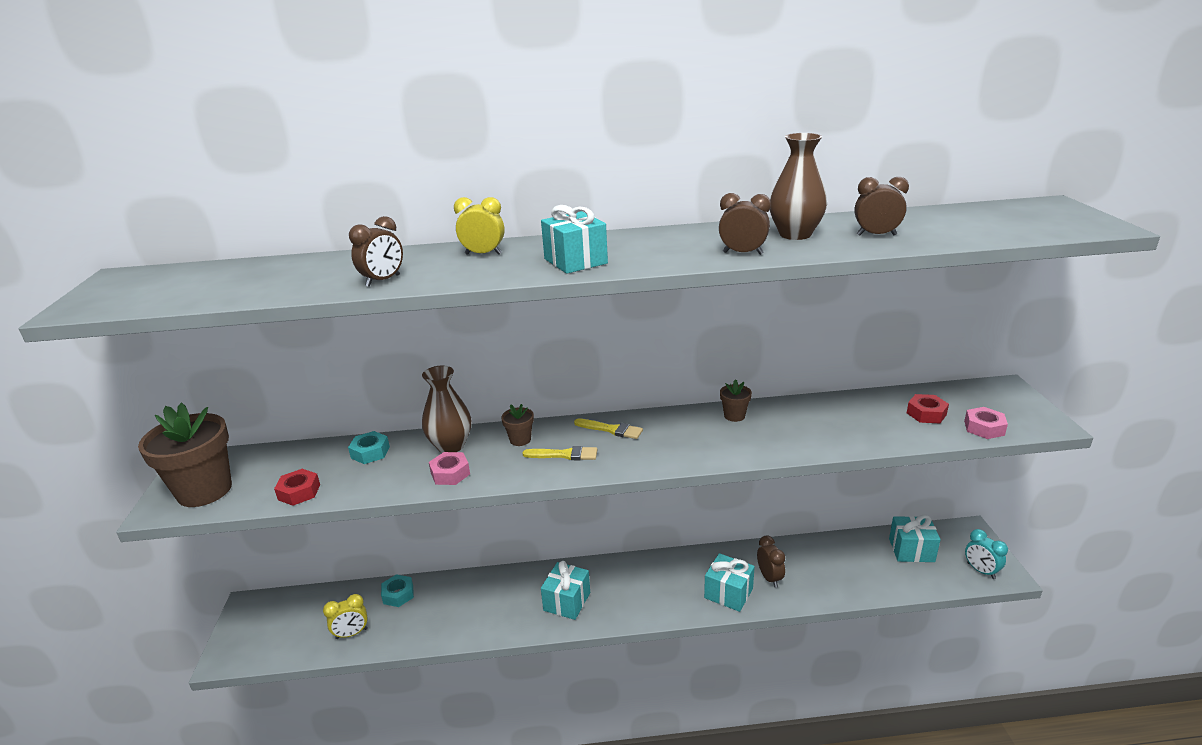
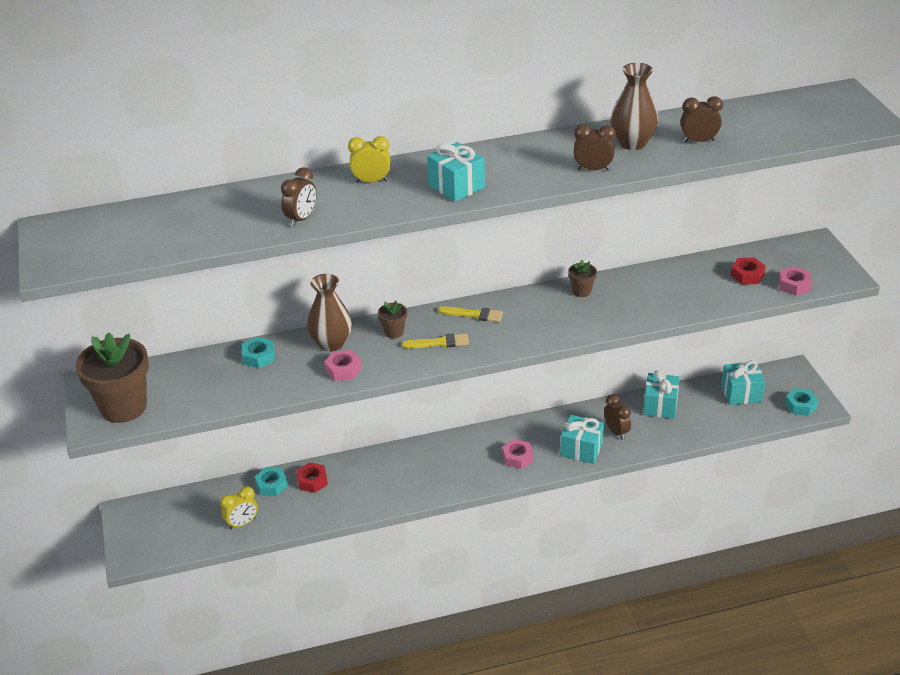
camera: 10 degrees left, 10 degrees up
red nut [274,469,320,506] -> red nut moved to [296,462,328,493]
turquoise gift [541,561,590,620] -> turquoise gift moved to [643,371,680,419]
turquoise clock [965,529,1008,579] -> turquoise nut [785,388,818,416]
none -> pink nut [503,439,533,469]

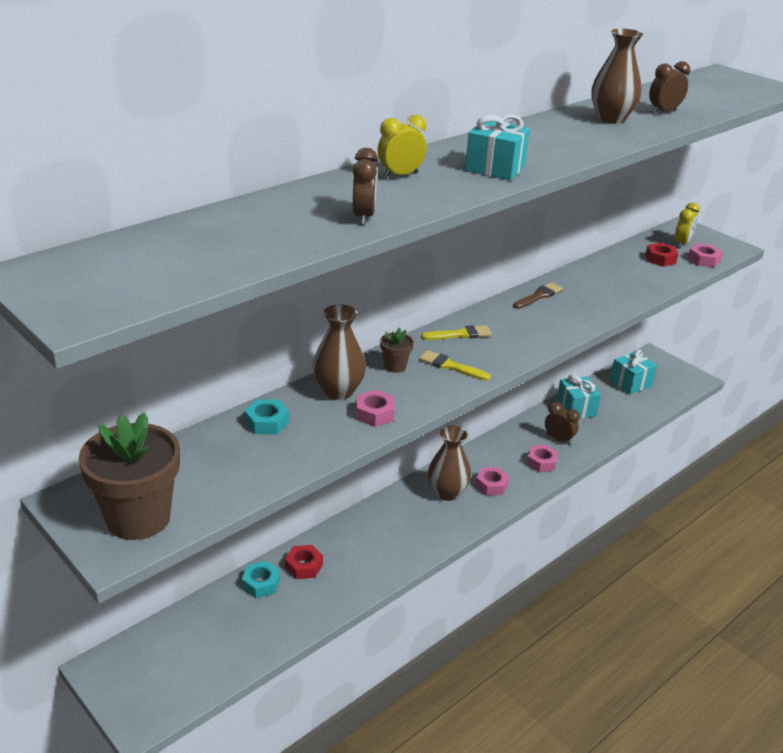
camera: 30 degrees left, 5 degrees down
yellow clock [220,486,258,530] -> yellow clock moved to [675,203,700,248]
yellow brush [402,333,469,349] -> yellow brush turned 120 degrees counterclockwise [419,350,491,381]
turquoise gift [560,415,604,464] -> pink nut [526,445,558,473]
brown flower pot [568,260,597,297] -> brown brush [513,282,563,309]
brown clock [574,124,616,171] -> none
turquoise nut [785,388,818,416] -> none
none -> brown vase [428,426,471,501]

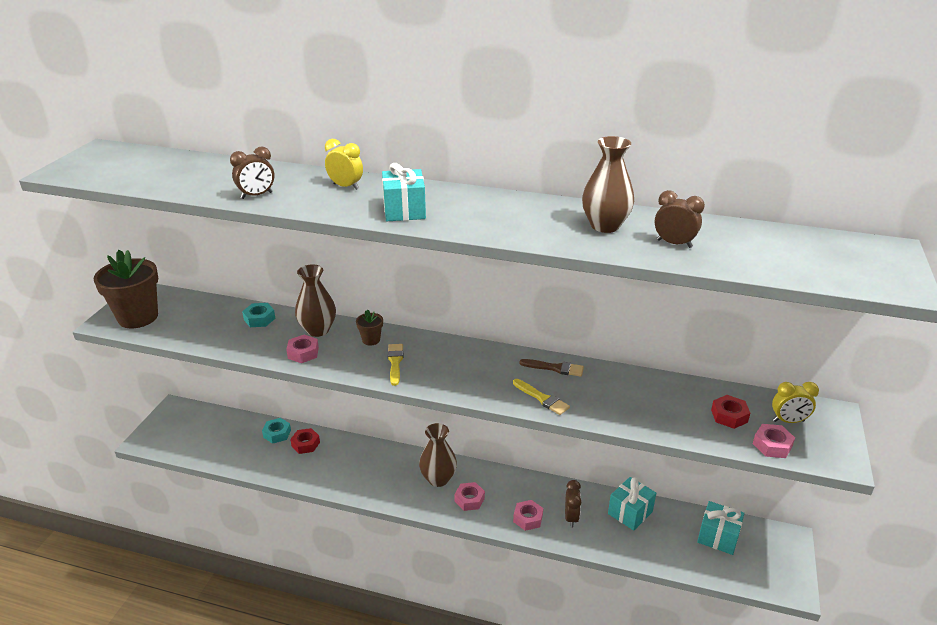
camera: 60 degrees right, 0 degrees up
yellow brush [421,325,492,340] -> yellow brush moved to [513,379,570,415]

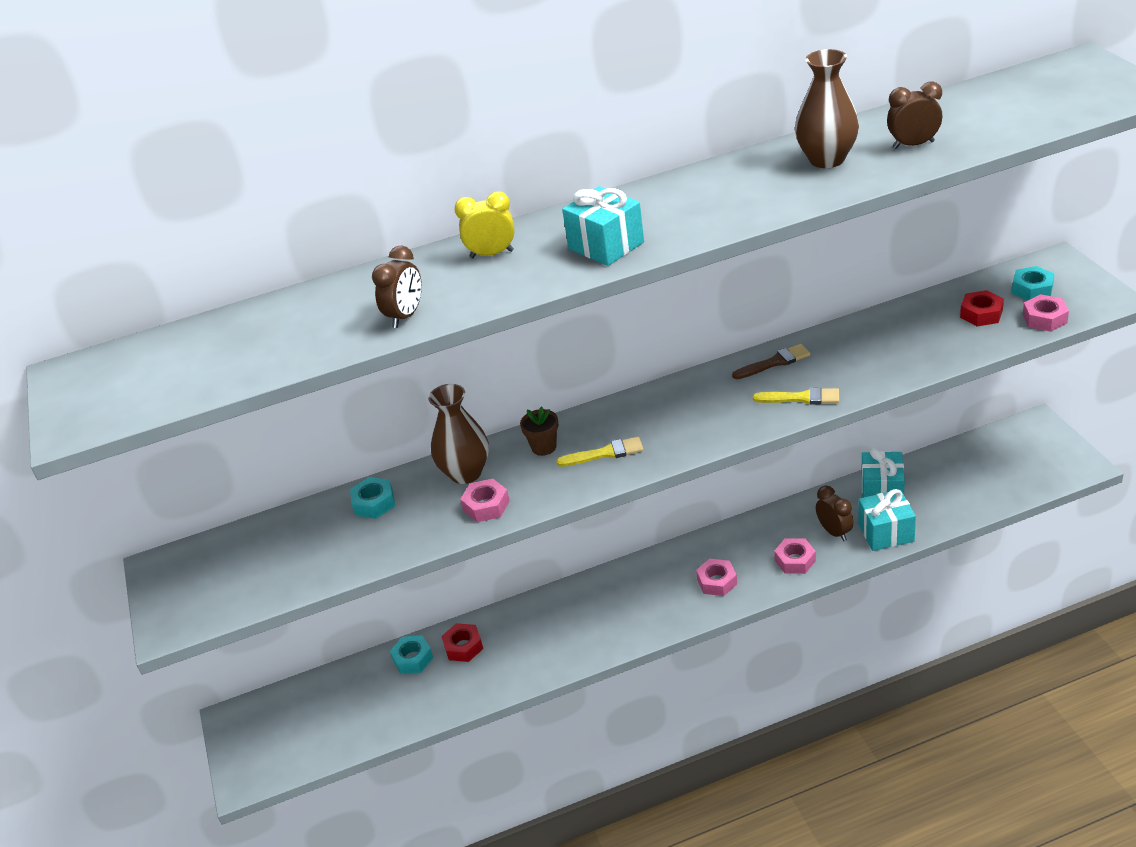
camera: 30 degrees left, 5 degrees up
brown flower pot [93,250,158,328] -> none
yellow brush [388,344,403,386] -> yellow brush turned 120 degrees clockwise [556,437,643,467]
brown vase [419,423,457,487] -> none
turquoise gift [697,501,744,555] -> turquoise gift moved to [858,489,916,551]
yellow clock [772,382,819,423] -> turquoise nut [1012,266,1054,301]

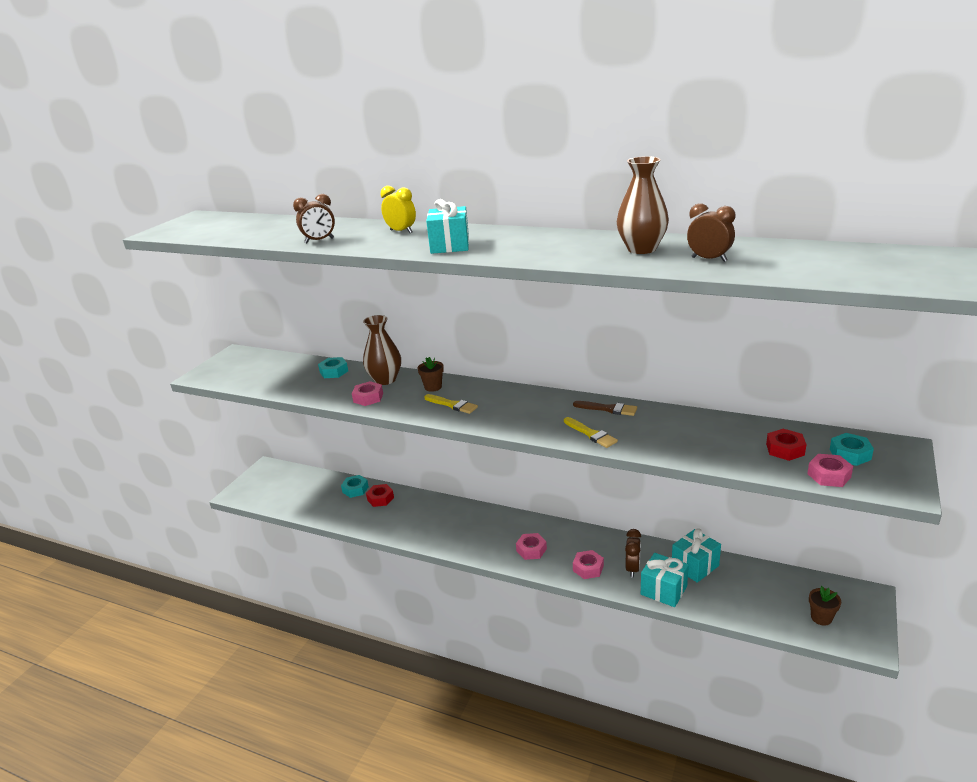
camera: 40 degrees right, 10 degrees down
none -> brown flower pot [809,586,841,626]

